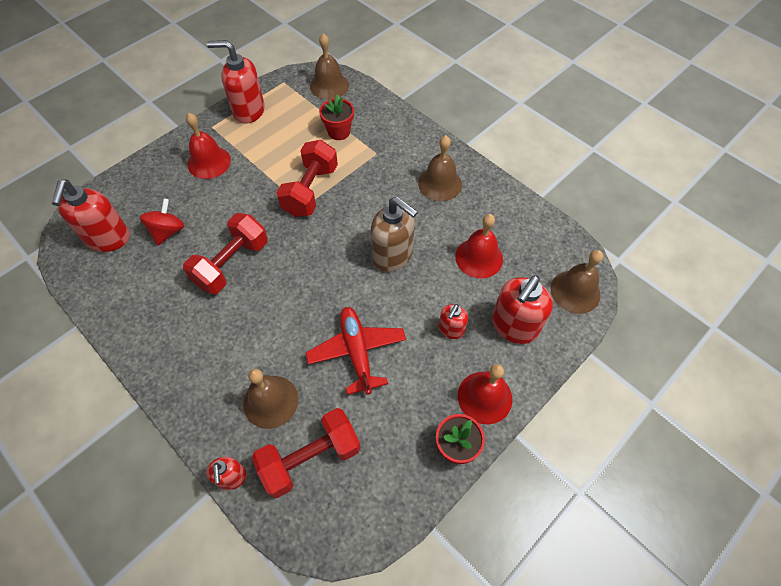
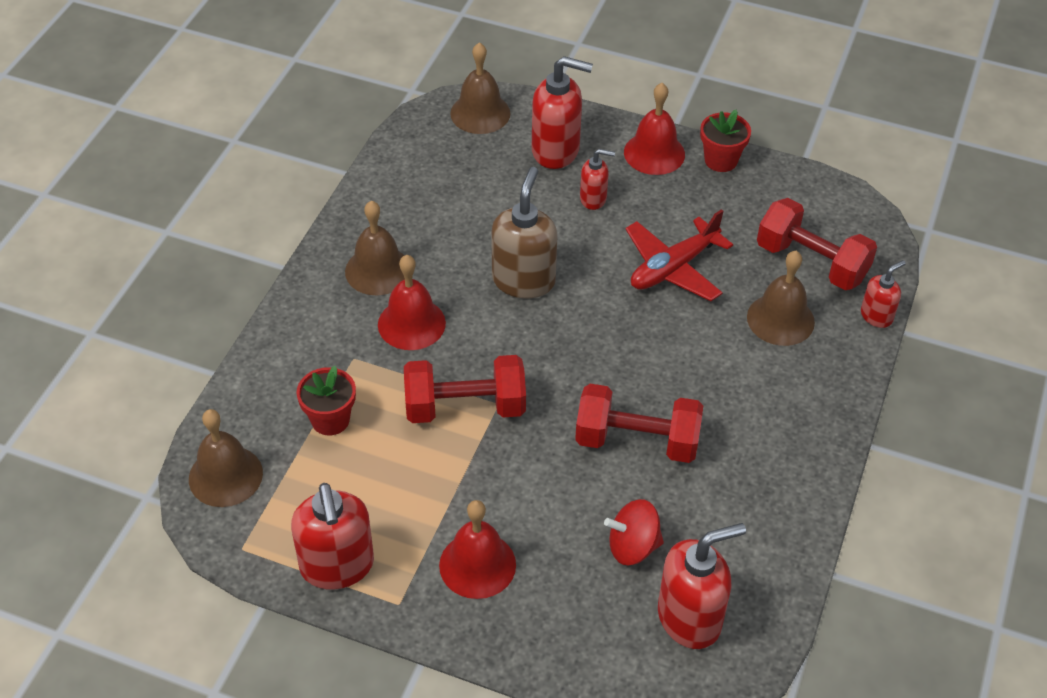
camera: 115 degrees left, 10 degrees down
red bell [455,214,503,278] -> red bell moved to [378,255,446,350]

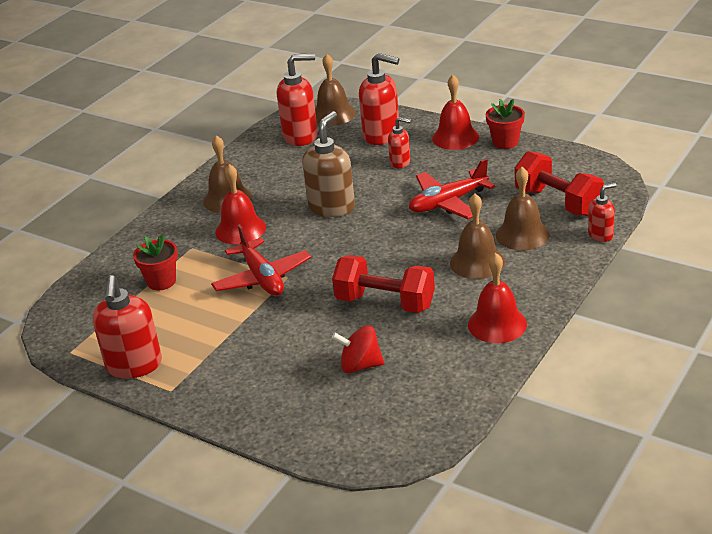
camera: 15 degrees right, 15 degrees down
brown bell [189,409,263,507] -> brown bell moved to [450,194,505,279]
red dumbbell [404,355,526,423] -> red plane [211,224,311,296]
red bell [439,500,516,599] -> red bell moved to [468,253,527,343]
red soap dispenser [658,523,746,649] -> red soap dispenser moved to [277,54,318,146]

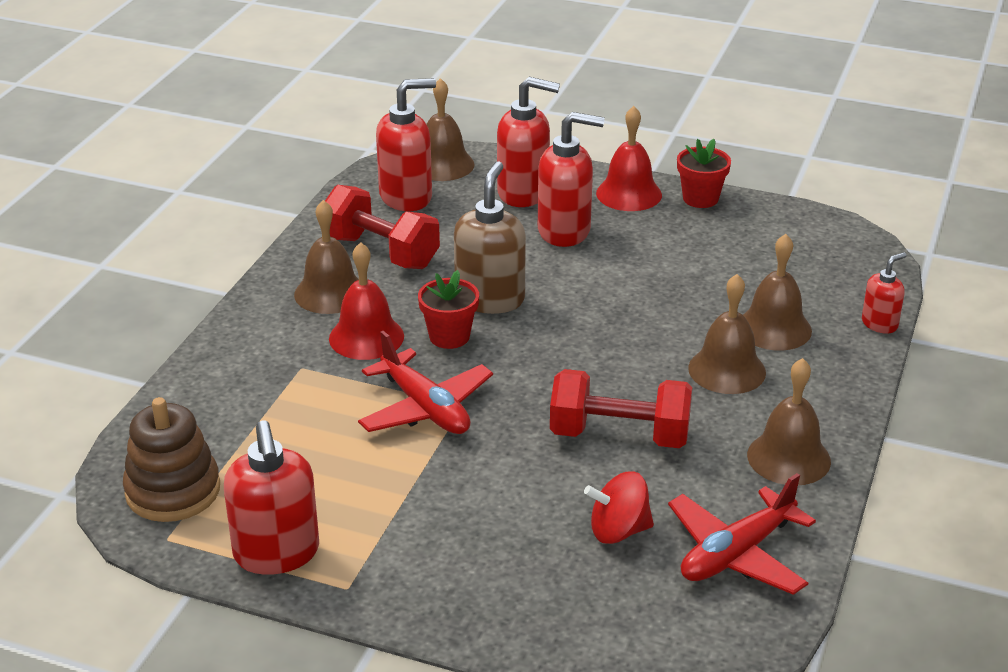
camera: 15 degrees left, 0 degrees up
red flower pot [133,234,178,290] -> red flower pot moved to [418,270,479,349]
red soap dispenser [388,117,411,168] -> red soap dispenser [538,112,605,247], size x1.82
red plane [409,159,495,219] -> red plane moved to [668,473,816,595]
red bell [468,253,527,343] -> brown bell [747,358,831,485]
red dumbbell [515,151,604,216] -> red dumbbell moved to [325,185,440,269]
none -> brown stacking toy [123,397,220,522]

